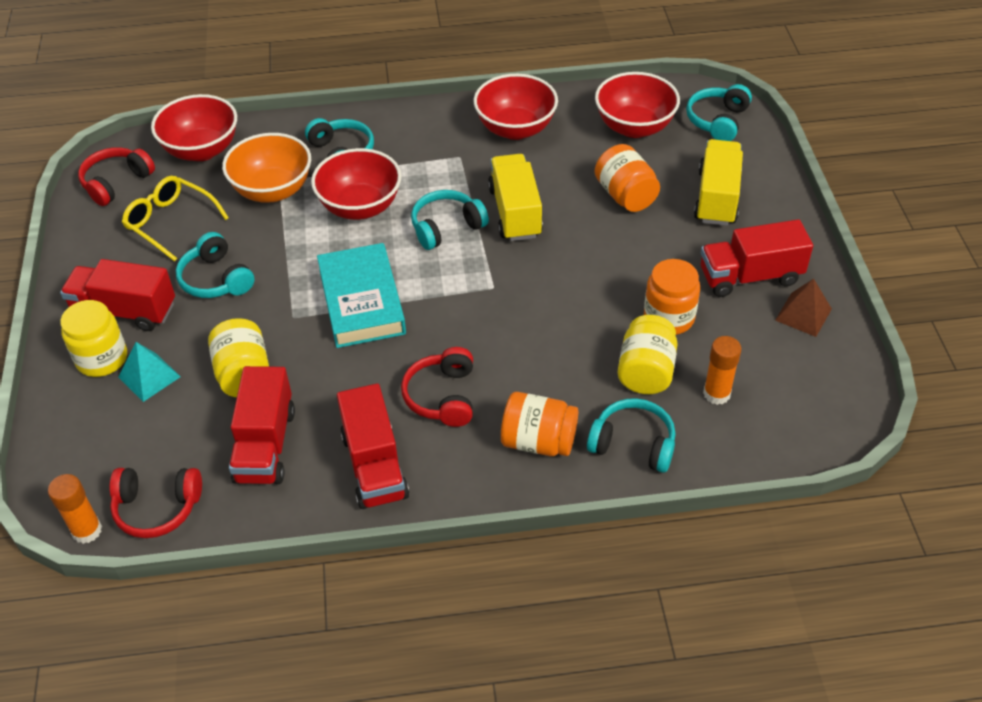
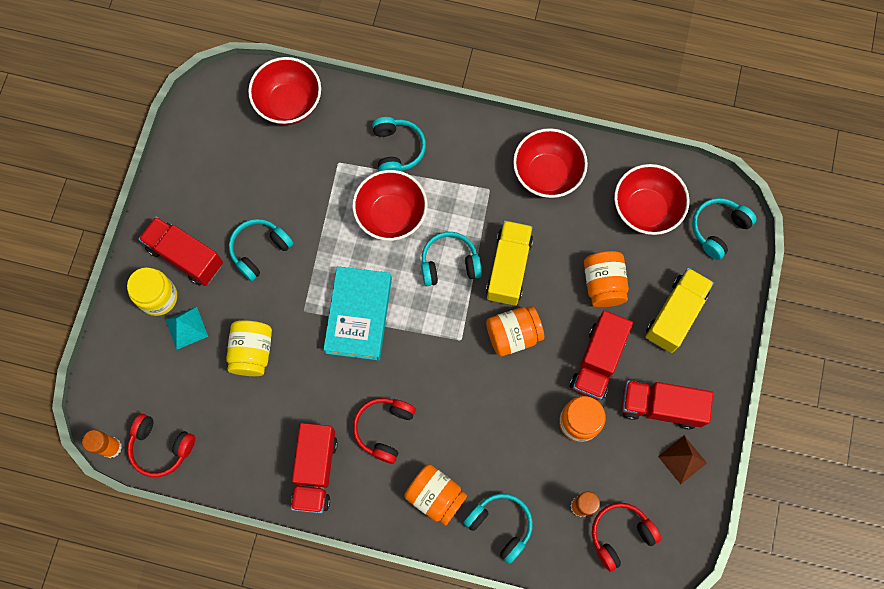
camera: 20 degrees right, 25 degrees up
red headphones [78,147,155,206] -> red headphones moved to [592,503,661,572]
yellow glasses [122,176,229,262] -> none
turquoise headphones [176,232,254,298] -> turquoise headphones turned 60 degrees clockwise [229,219,294,281]
orange bowl [222,133,311,203] -> none
red truck [229,366,295,484] -> red truck moved to [570,310,633,401]
yellow jar [617,315,678,394] -> none
none -> orange jar [486,306,544,357]

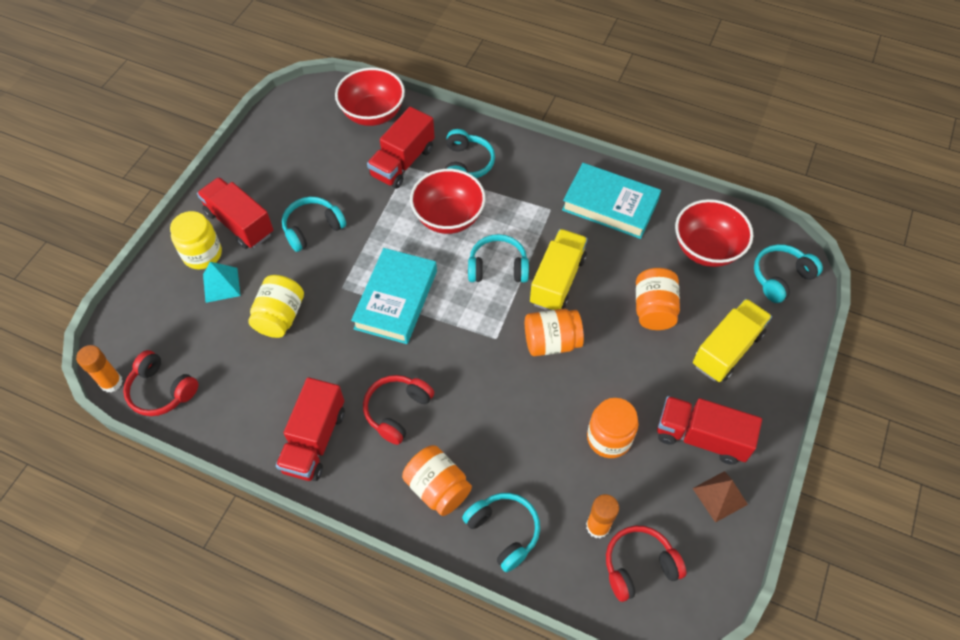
camera: 10 degrees right, 15 degrees down
red bowl [513,128,588,198] -> turquoise book [562,163,661,239]
red truck [570,310,633,401] -> red truck moved to [367,107,435,189]

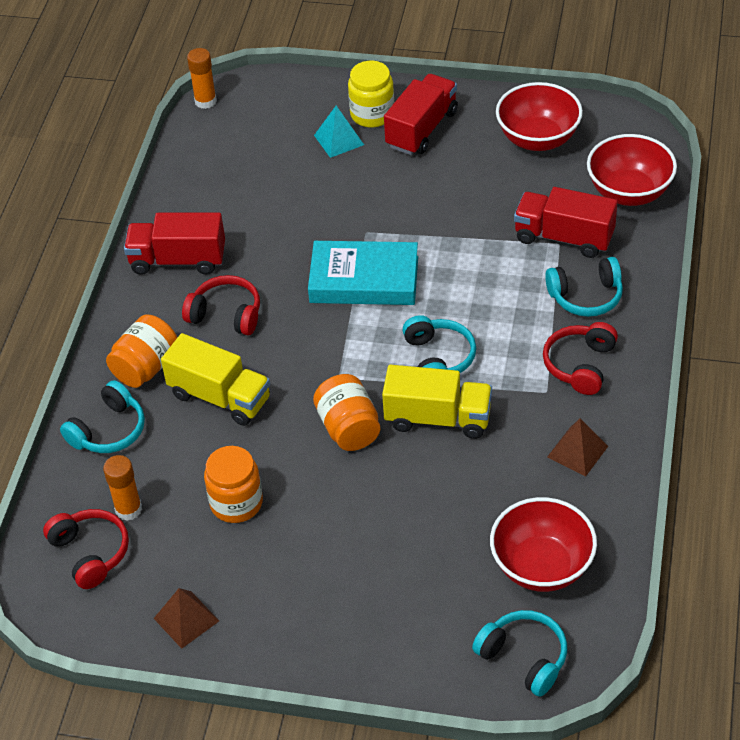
camera: 80 degrees right, 10 degrees down
red headphones [123,350,198,416] -> red headphones moved to [543,322,618,395]
yellow jar [249,275,304,338] -> none
turquoise headphones [282,197,346,252] -> none
red bowl [410,169,486,234] -> red bowl moved to [496,82,583,151]
turquoise book [562,163,661,239] -> brown pyramid [547,418,608,477]
orange jar [636,268,680,330] -> none
red truck [657,396,762,465] -> none
yellow truck [693,299,772,382] -> yellow truck moved to [161,333,270,426]

